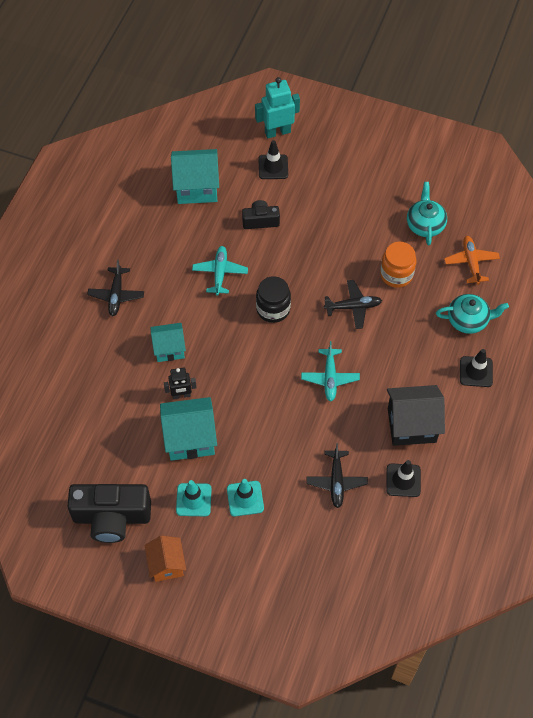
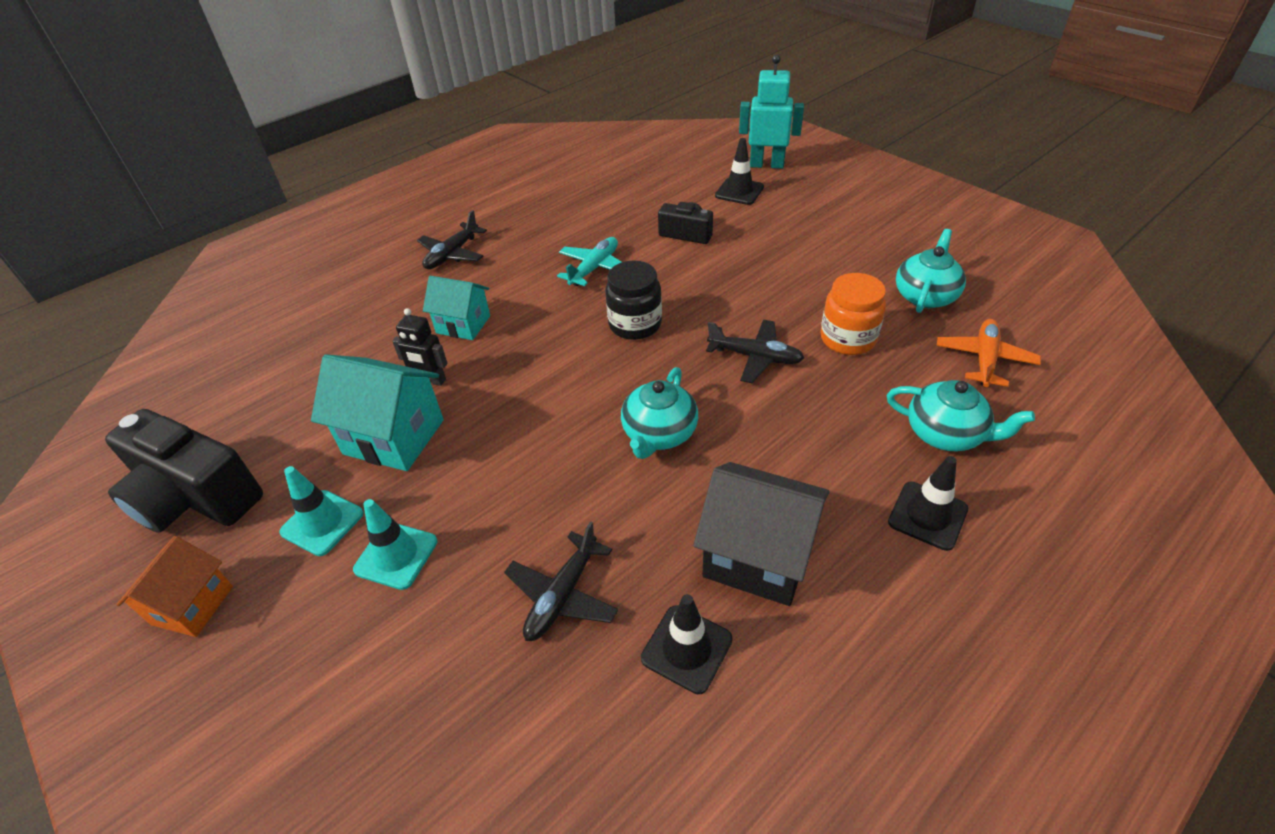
camera: 30 degrees right, 15 degrees down
turquoise house [171,149,219,204] -> none
turquoise plane [301,341,360,401] -> turquoise teapot [621,367,698,459]

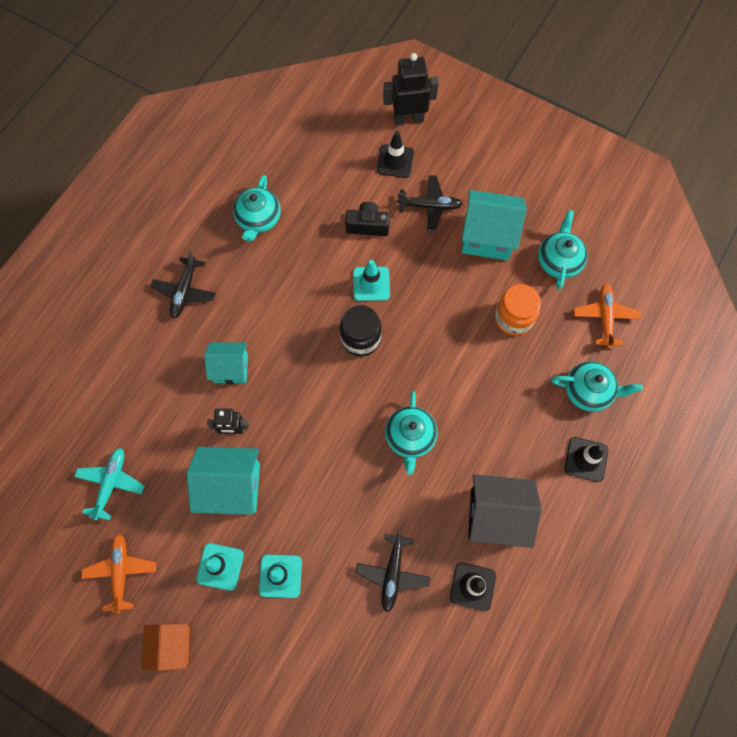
camera: 20 degrees left, 25 degrees up
black camera [105,409,263,533] -> orange plane [81,534,156,614]
turquoise plane [557,237,622,286] -> turquoise plane moved to [74,448,145,521]
black plane [706,319,804,383] -> black plane moved to [397,175,463,232]
turquoise robot [739,54,804,169] -> black robot [383,53,439,125]
none -> turquoise teapot [233,175,281,242]
none -> turquoise traffic cone [353,260,390,301]
none -> turquoise house [462,190,527,260]

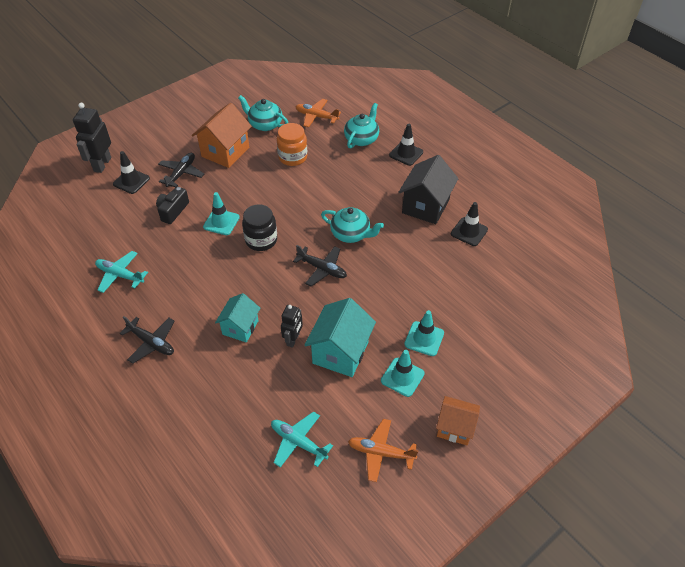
camera: 70 degrees left, 20 degrees down
turquoise teapot [233,175,281,242] -> turquoise plane [95,251,148,293]
black plane [355,532,430,612] -> black plane moved to [293,245,347,287]
turquoise house [462,190,527,260] -> orange house [192,102,252,168]

